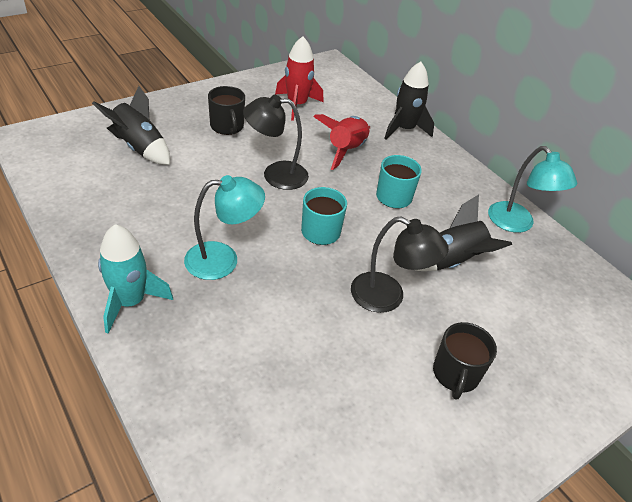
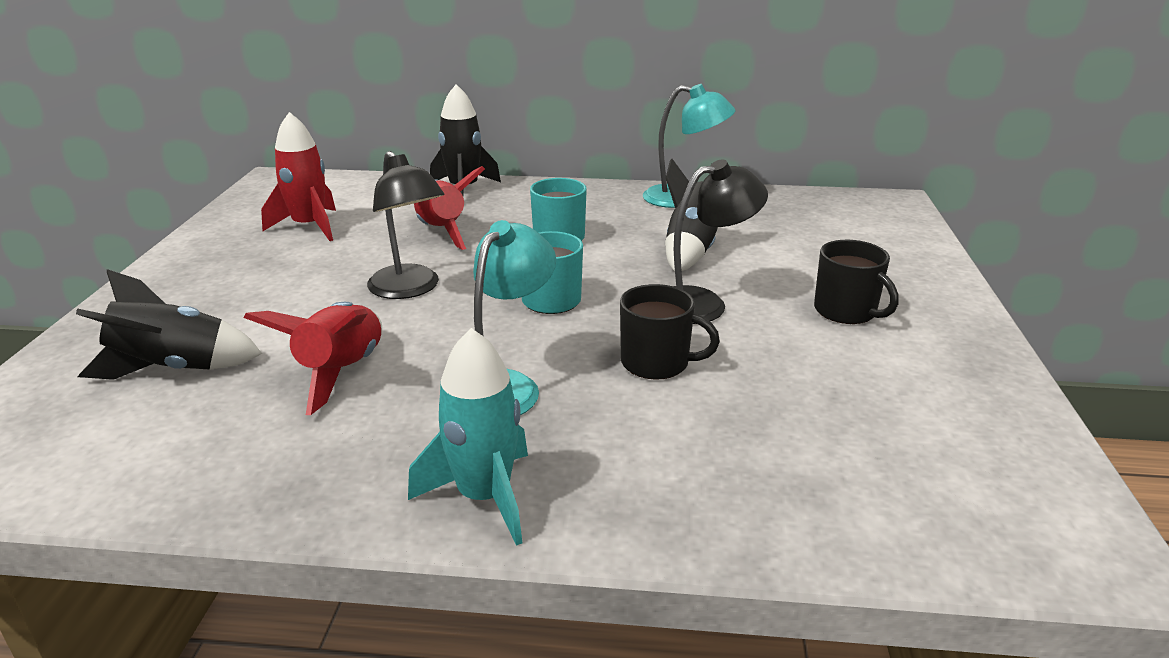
camera: 45 degrees left, 15 degrees down
black mug [208,86,245,135] -> black mug moved to [620,284,720,380]
black lamp [243,94,309,190] -> black lamp turned 75 degrees counterclockwise [367,151,444,299]
none -> red rocket [244,302,382,415]

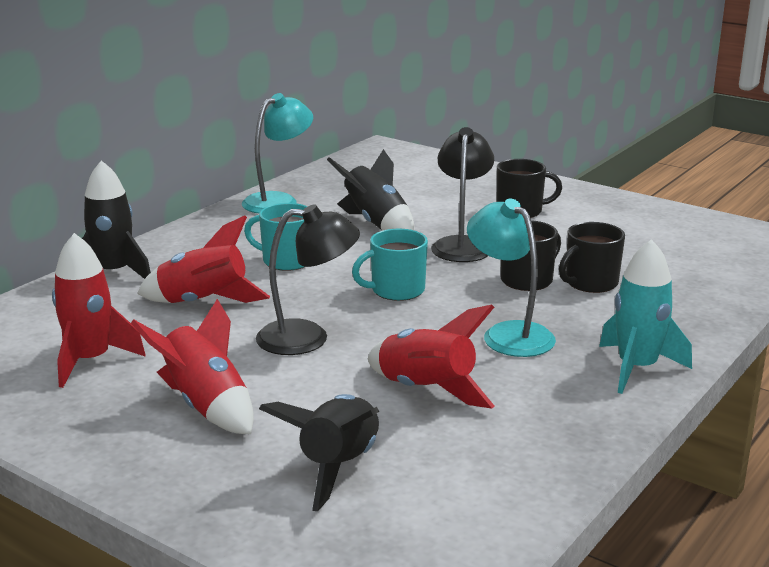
camera: 60 degrees left, 5 degrees down
none -> red rocket [131,299,254,434]
none -> black mug [559,222,625,293]

